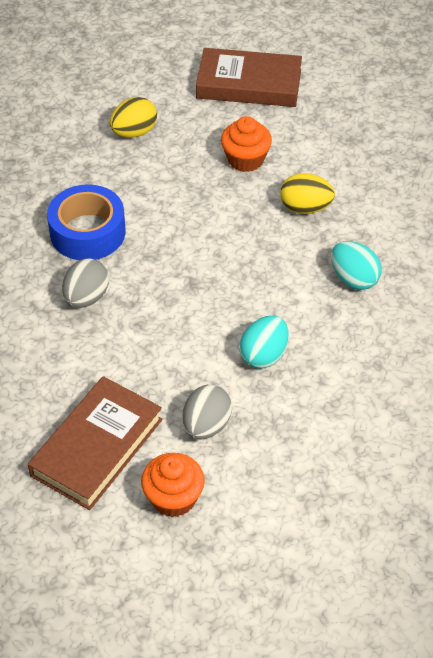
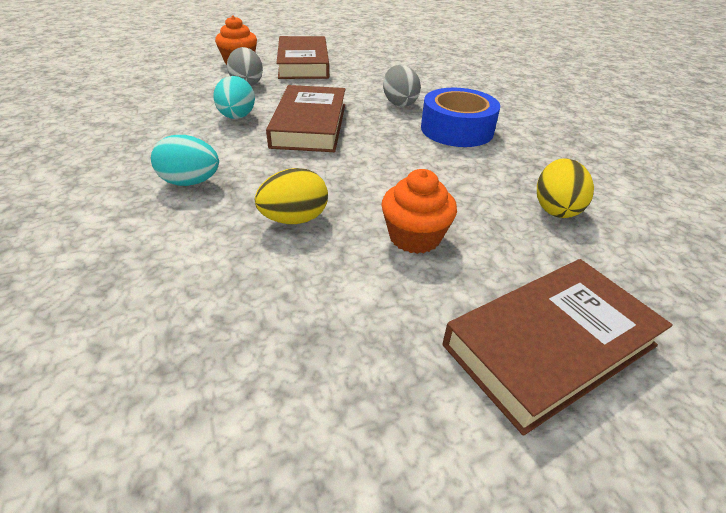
camera: 140 degrees right, 10 degrees down
none -> brown book [266,85,345,152]

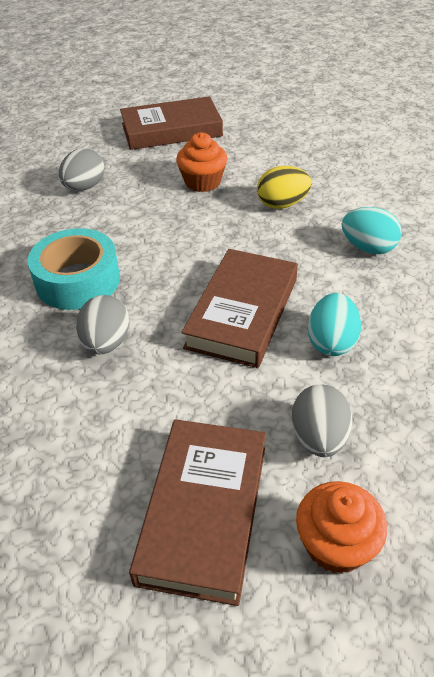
camera: 160 degrees left, 5 degrees up
blue tape [421,88,500,147] -> turquoise tape [28,228,120,310]
yellow egg [537,158,594,218] -> grey egg [59,148,104,191]

